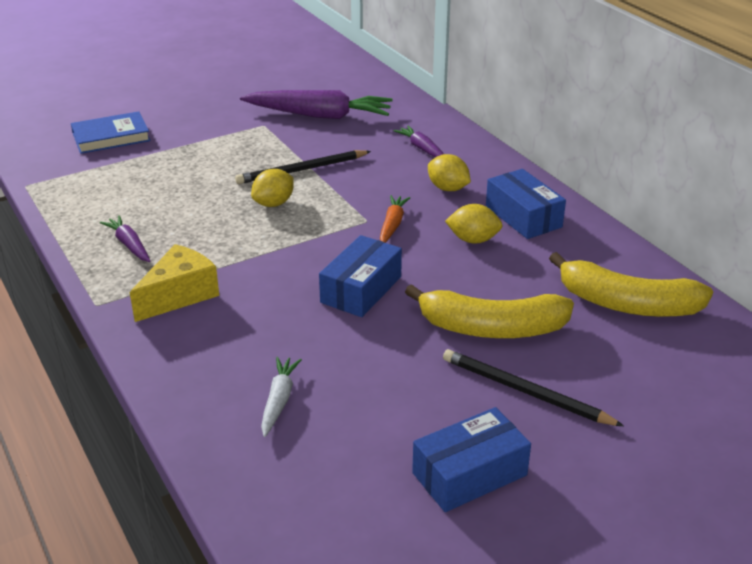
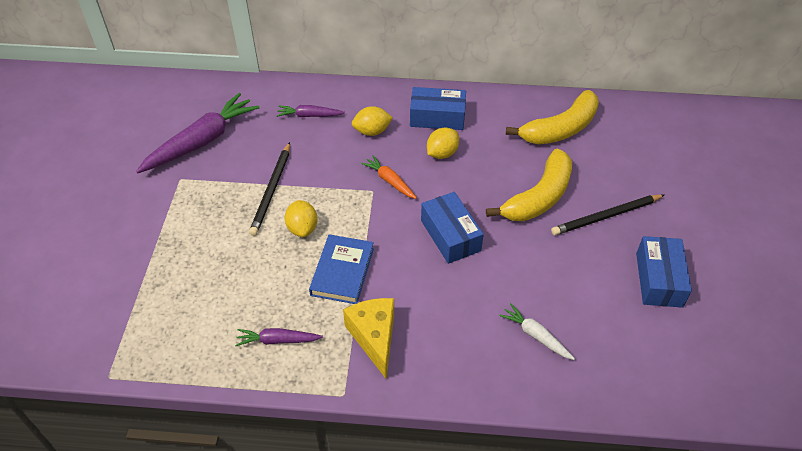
camera: 55 degrees left, 15 degrees up
blue book [71,111,151,154] -> blue book moved to [309,234,374,304]

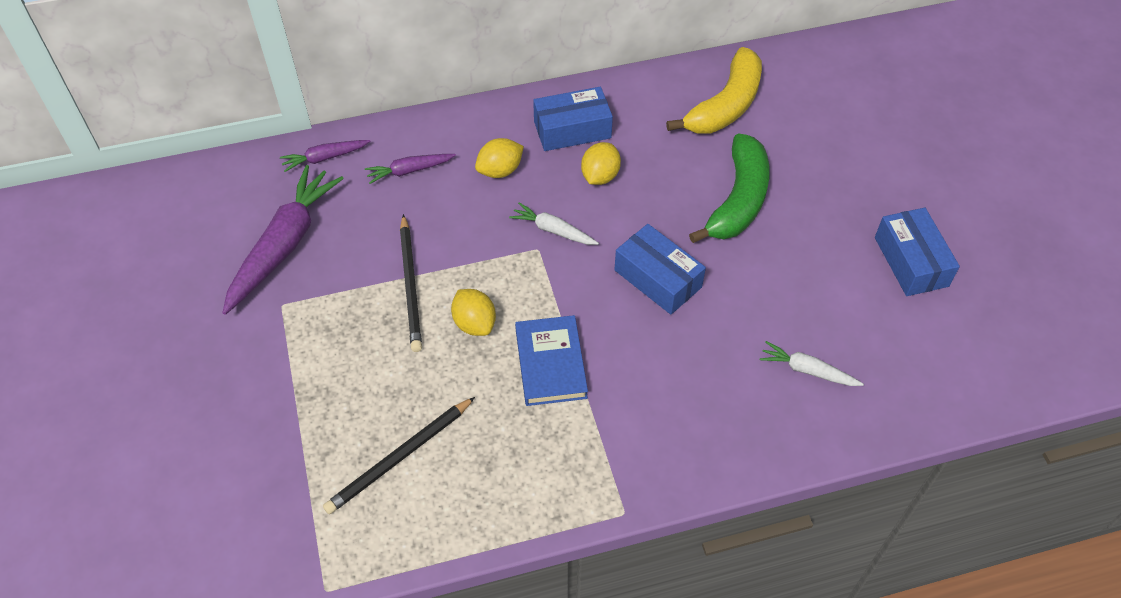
camera: 20 degrees left, 5 degrees up
purple carrot [235,328,323,346] -> purple carrot moved to [280,140,370,172]
yellow cheese [343,298,394,380] -> none
orange carrot [361,155,417,199] -> white carrot [509,202,599,245]
yellow banana [486,149,572,221] -> green banana [689,133,770,243]
black pencil [551,194,664,235] -> black pencil moved to [323,397,475,514]

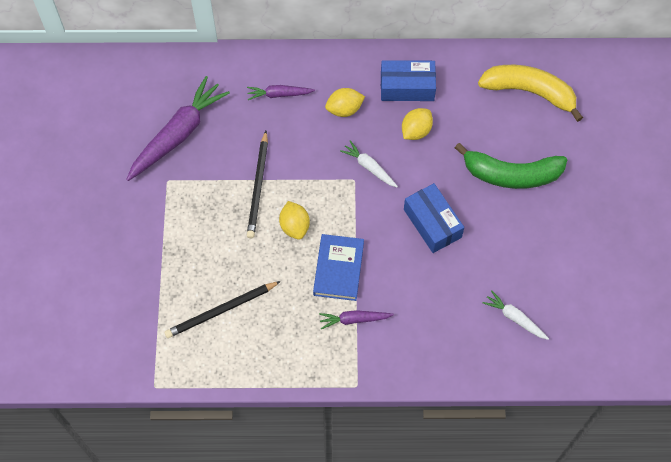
camera: 15 degrees right, 10 degrees up
purple carrot [280,140,370,172] -> purple carrot moved to [319,310,394,329]
yellow banana [666,47,762,134] -> yellow banana turned 120 degrees counterclockwise [478,65,583,122]
green banana [689,133,770,243] -> green banana turned 60 degrees clockwise [455,143,567,189]
blue box [875,208,960,296] -> none

